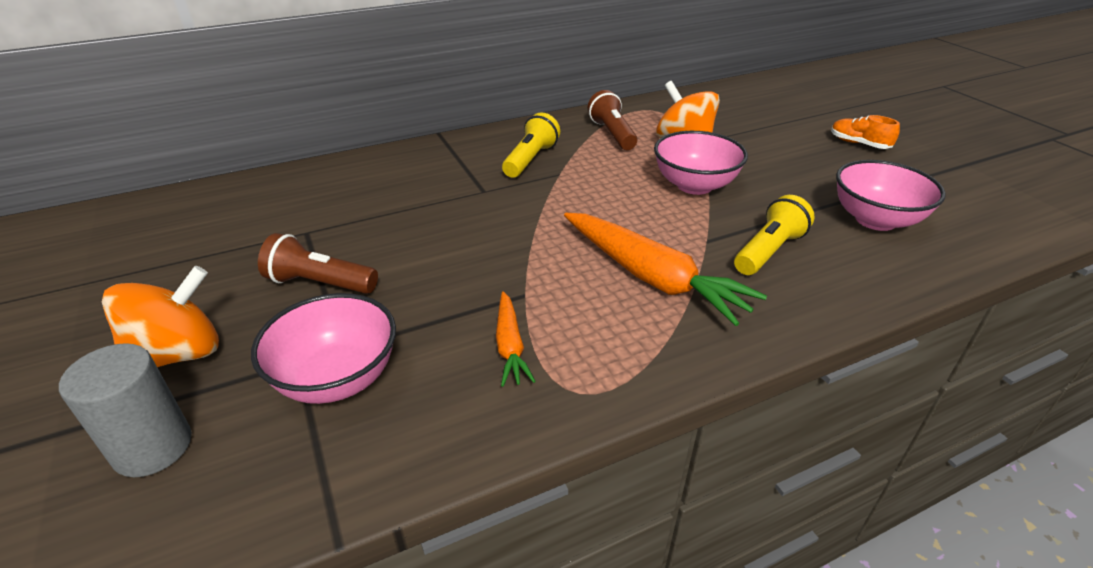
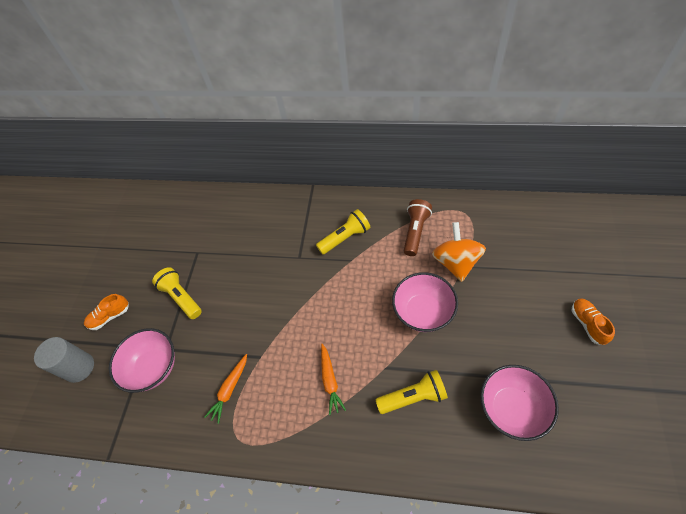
camera: 40 degrees right, 20 degrees up
orange spinning top [102,266,219,367] -> orange shoe [84,294,129,330]
brown flashlight [258,233,378,294] -> yellow flashlight [152,267,202,319]
orange carrot [564,213,767,326] -> orange carrot [321,344,346,415], size x0.52

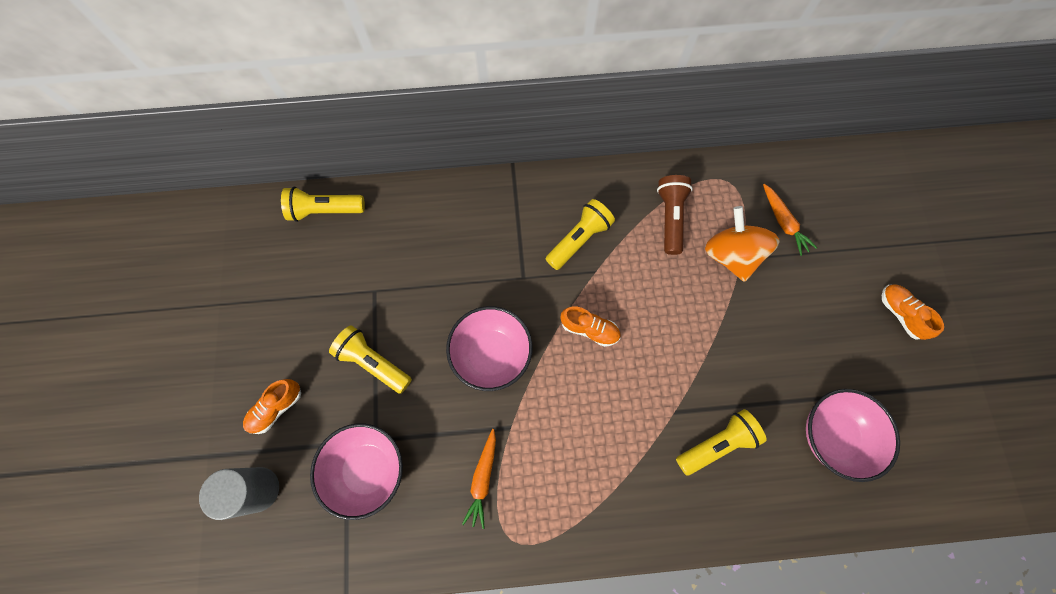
camera: 20 degrees left, 15 degrees up
orange carrot [321,344,346,415] -> orange carrot moved to [763,184,817,256]
pink bowl [392,272,458,332] -> pink bowl moved to [446,306,533,391]
none -> yellow flashlight [281,187,365,222]
none -> orange shoe [561,306,621,347]

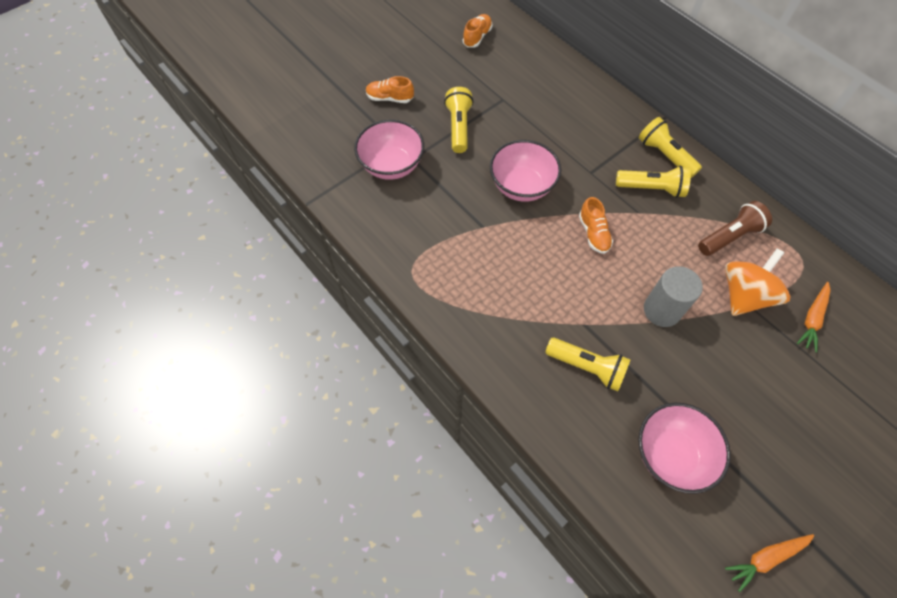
camera: 55 degrees right, 10 degrees down
grey cylinder [199,467,279,520] -> grey cylinder moved to [644,266,703,327]
yellow flashlight [281,187,365,222] -> yellow flashlight moved to [639,117,702,178]
orange carrot [462,429,496,529] -> orange carrot moved to [725,534,814,592]
orange shoe [882,284,944,340] -> orange shoe moved to [463,14,492,48]

